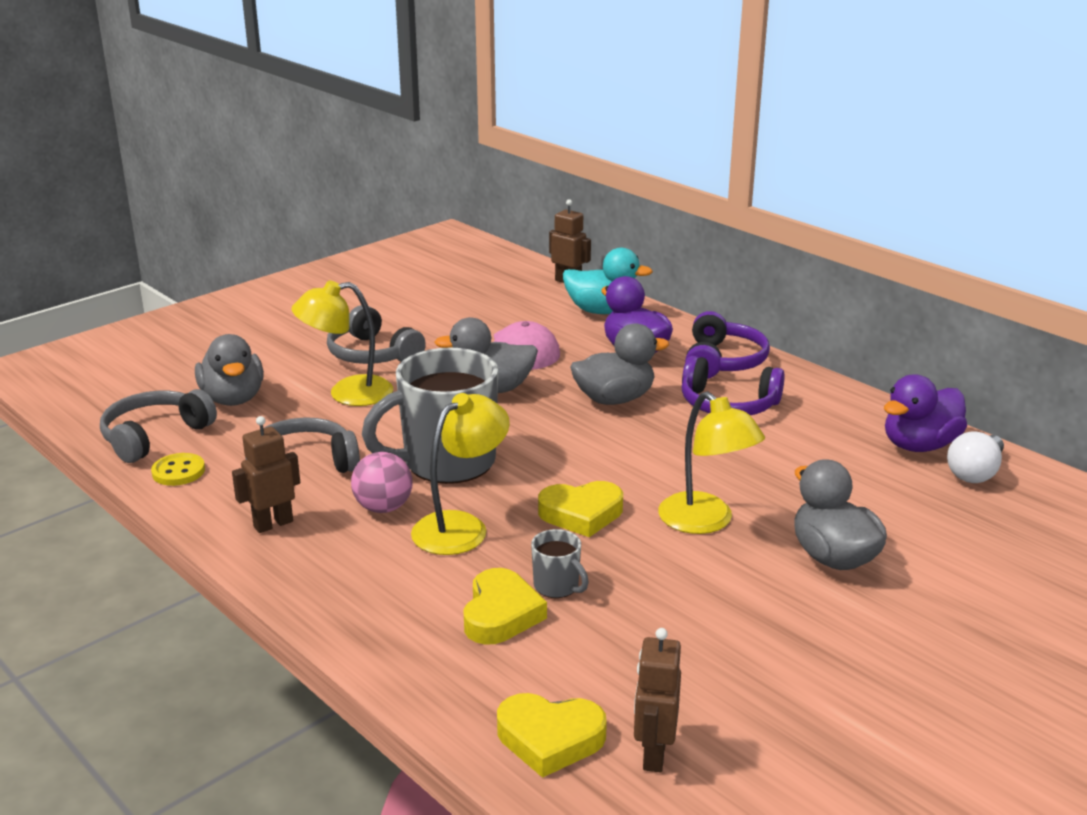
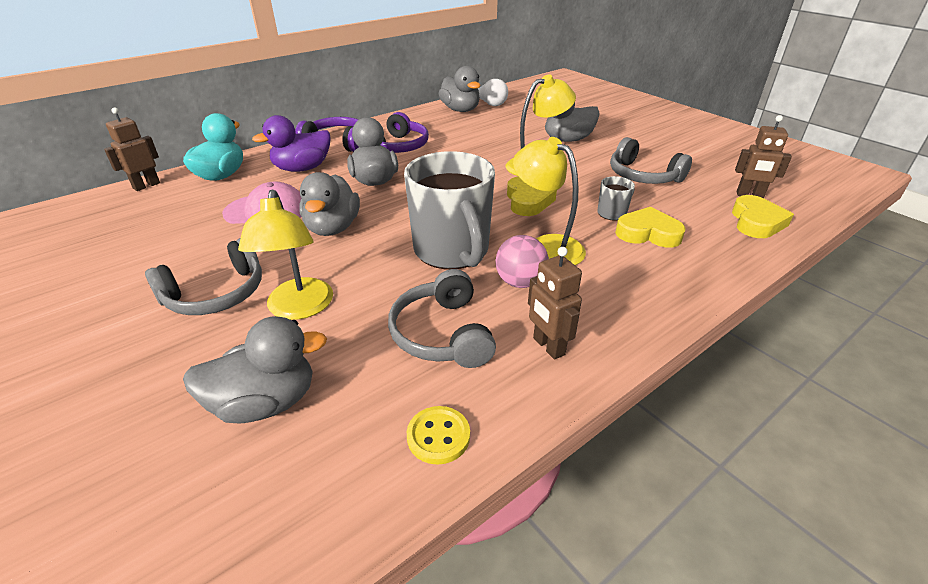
camera: 85 degrees left, 10 degrees up
grey headphones [100,389,217,463] -> grey headphones moved to [610,137,692,184]
purple duck [884,374,967,452] -> grey duck [438,66,481,112]

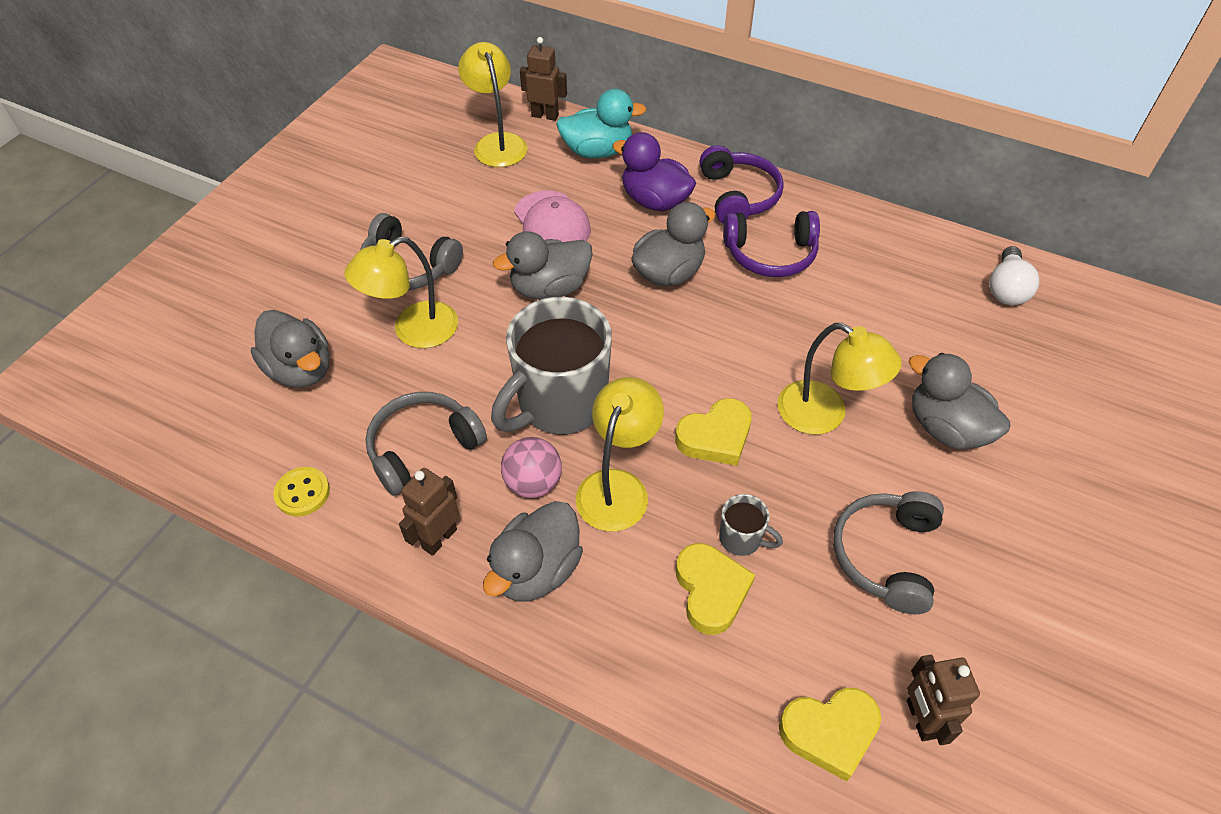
camera: 65 degrees right, 15 degrees up
grey duck [438,66,481,112] -> grey duck moved to [483,501,583,602]
none -> yellow lamp [458,42,528,167]

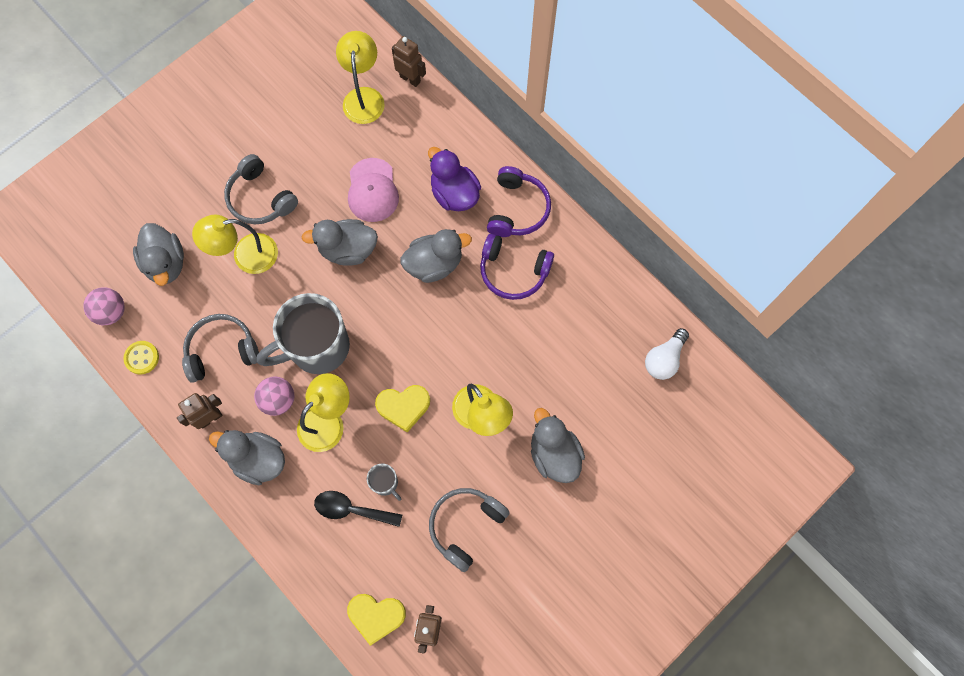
camera: 20 degrees right, 20 degrees up
grey duck [483,501,583,602] -> grey duck turned 60 degrees clockwise [209,430,285,485]
turquoise duck [556,89,647,158] -> none
yellow heart [676,543,755,635] -> black spoon [314,491,402,527]
none -> pink ball [83,288,125,325]

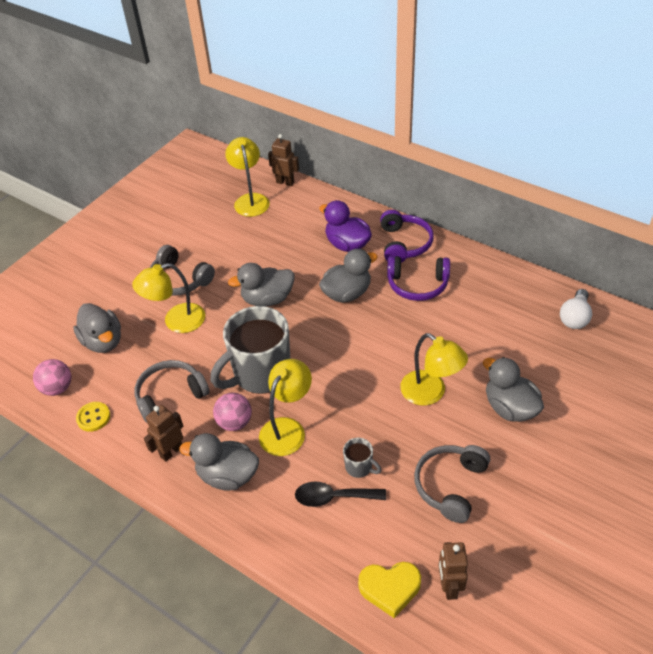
camera: 10 degrees left, 25 degrees down
pink cap [348,158,399,222] -> none
yellow heart [375,385,430,432] -> none

